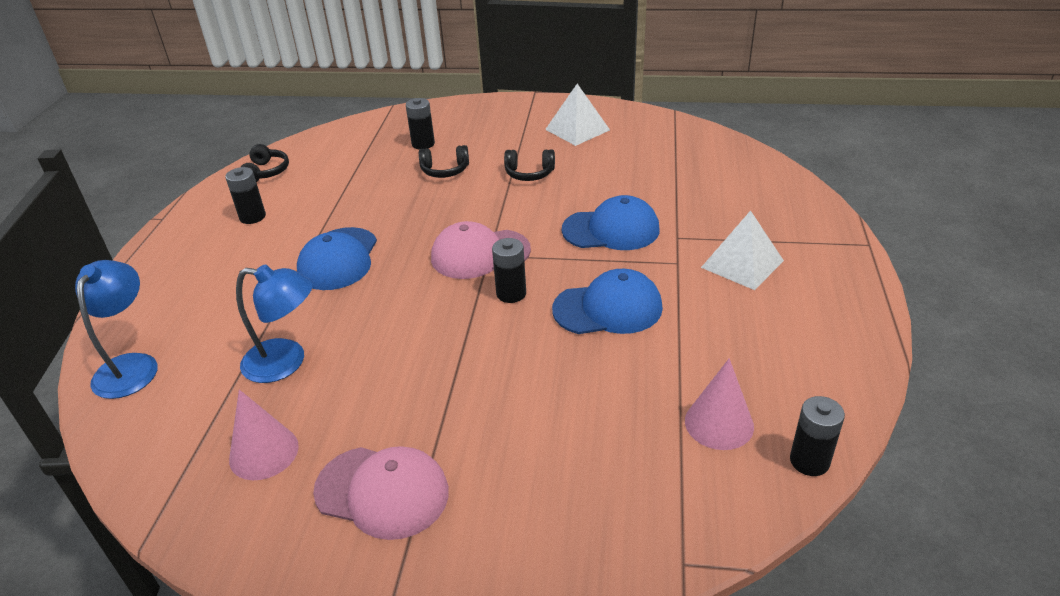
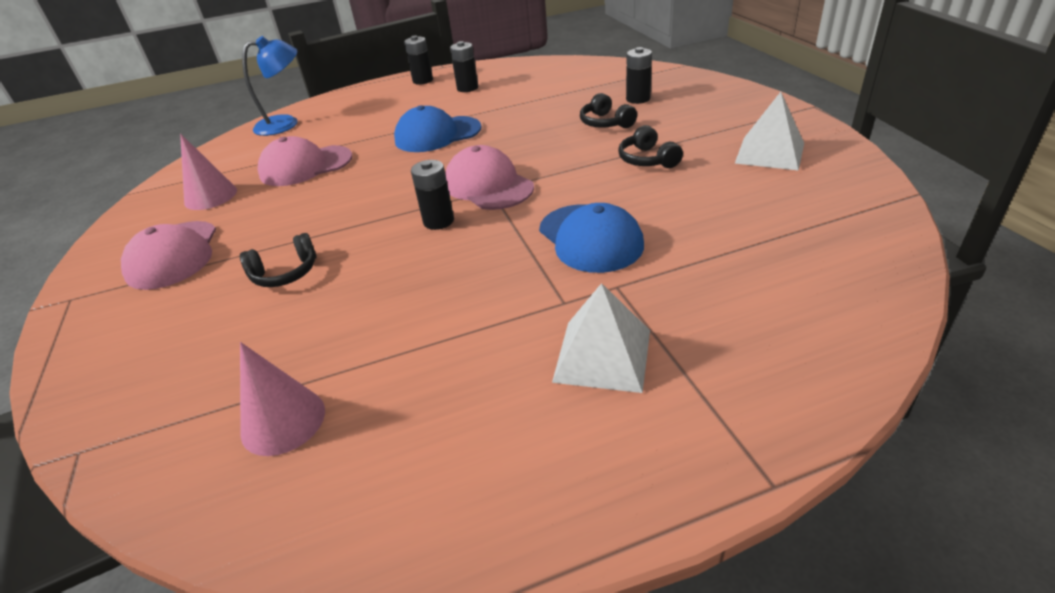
camera: 65 degrees right, 0 degrees up
blue lamp [236,264,313,383] -> pink cap [258,136,352,186]
black headphones [241,144,289,183] -> black headphones moved to [240,233,317,287]
blue cap [552,269,663,334] -> none
black battery [790,396,845,476] -> black battery moved to [404,35,433,85]

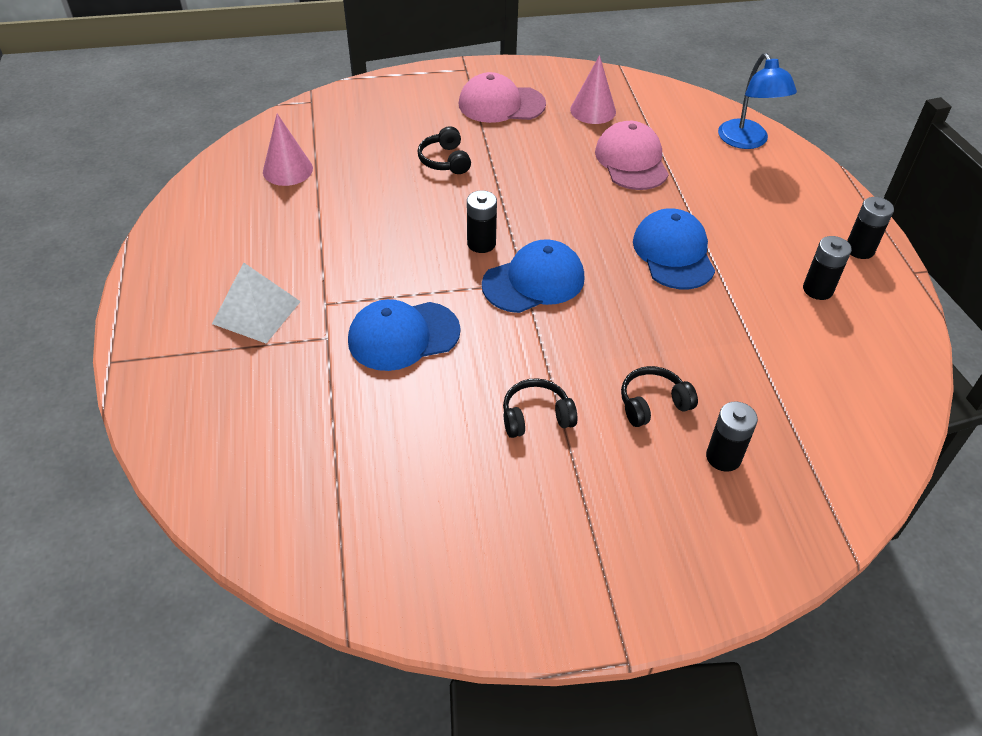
camera: 95 degrees right, 10 degrees up
pink cap [445,145,534,210] -> blue cap [482,239,585,313]
white pyramid [735,92,804,171] -> none

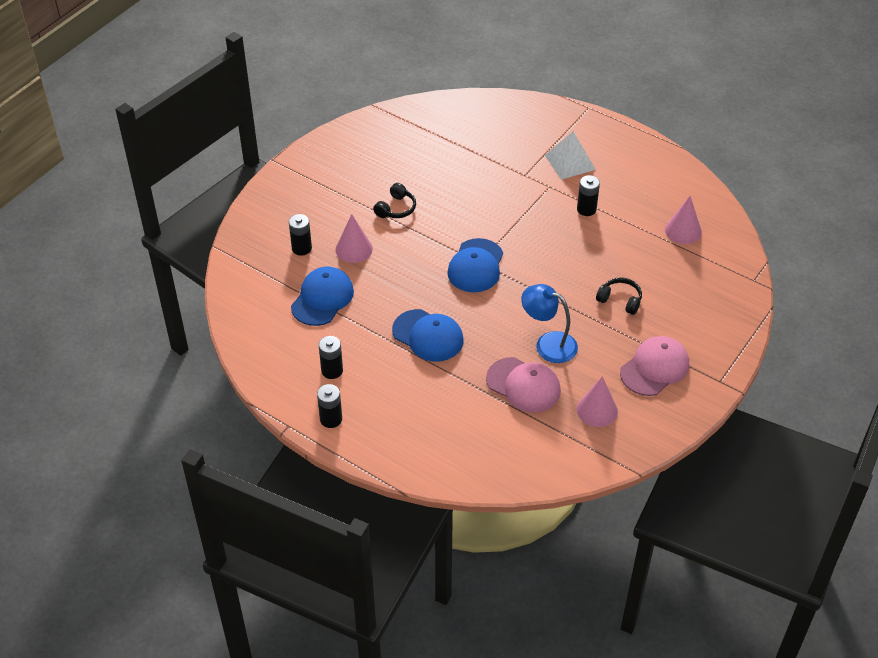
camera: 135 degrees right, 0 degrees up
blue cap [348,299,461,371] -> blue cap moved to [291,267,354,326]
black battery [467,190,497,253] -> black battery moved to [577,175,600,216]
black headphones [621,366,698,427] -> pink cone [335,214,373,263]
blue lamp [718,53,797,149] -> blue lamp moved to [521,284,578,363]

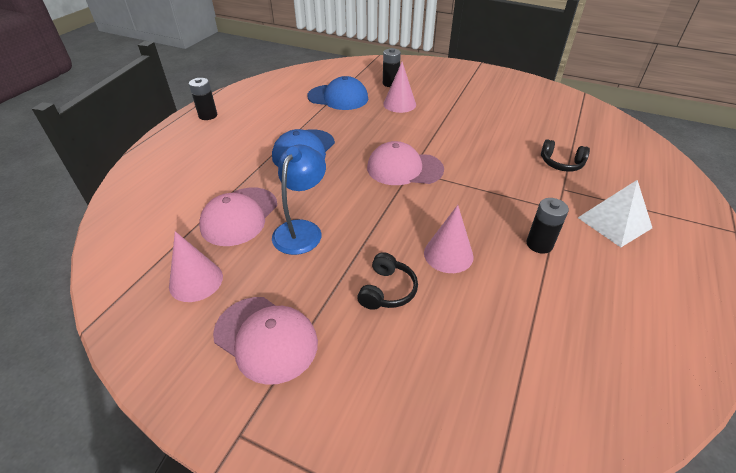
camera: 80 degrees right, 5 degrees down
black battery [319,336,343,379] -> none
black headphones [373,183,416,218] -> black headphones moved to [541,139,590,172]
blue cap [447,238,503,292] -> pink cap [367,141,444,185]
pink cone [665,196,702,244] -> pink cone moved to [424,205,474,273]

